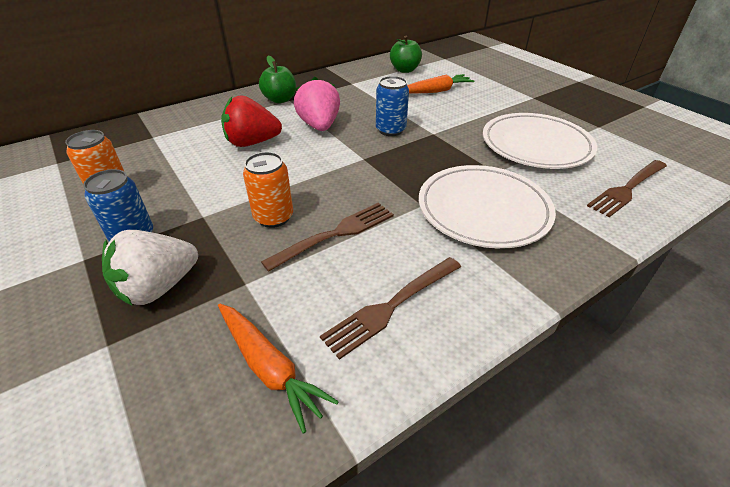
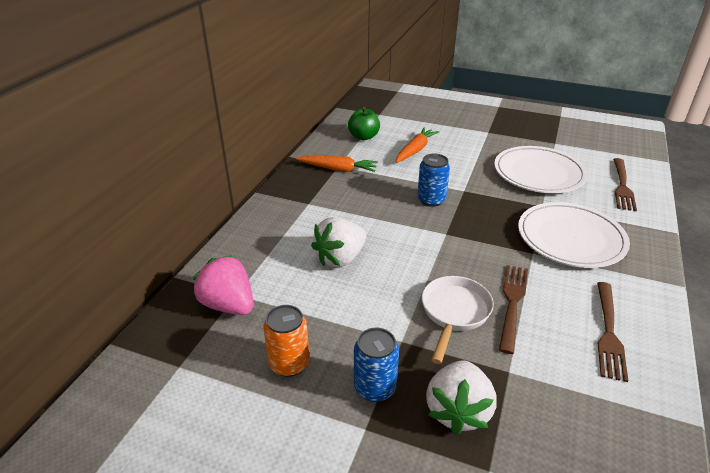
camera: 35 degrees left, 5 degrees down
orange carrot [218,304,339,433] -> orange carrot moved to [296,155,378,172]
red strawberry [221,95,282,147] -> white strawberry [311,217,366,268]
orange can [243,152,293,228] -> white pan [422,276,494,364]
green apple [259,56,296,103] -> none
pink strawberry [294,77,340,131] -> pink strawberry moved to [193,255,254,315]

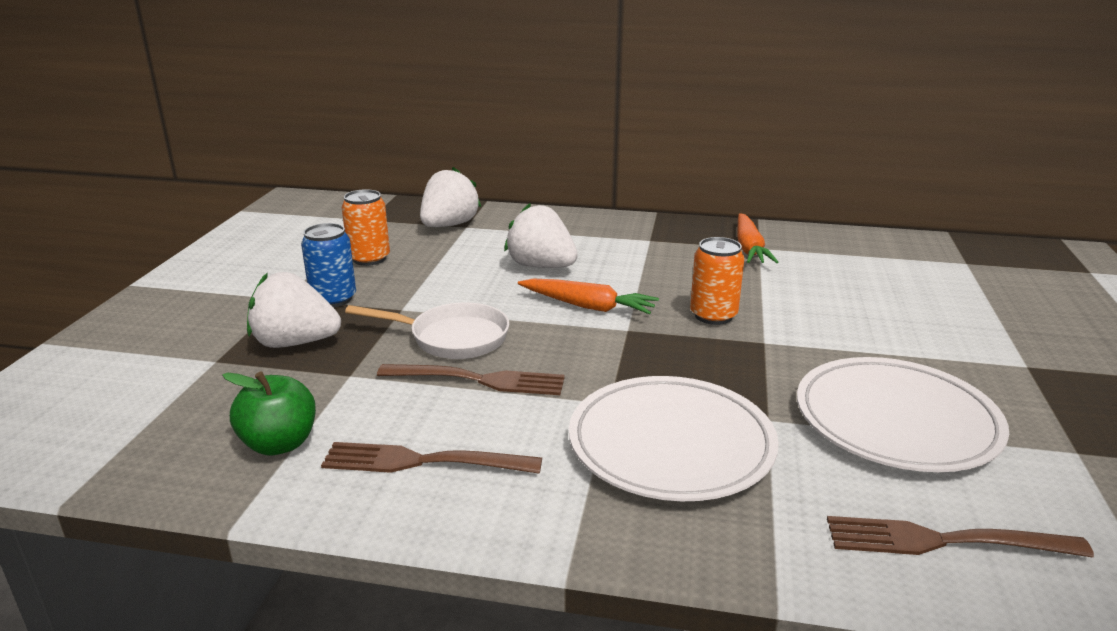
camera: 80 degrees right, 10 degrees down
pink strawberry [193,255,254,315] -> white strawberry [420,167,481,227]
green apple [348,107,380,140] -> green apple moved to [222,371,316,456]
orange carrot [396,127,439,163] -> orange carrot moved to [518,279,659,314]
blue can [417,153,450,207] -> orange can [690,237,744,325]

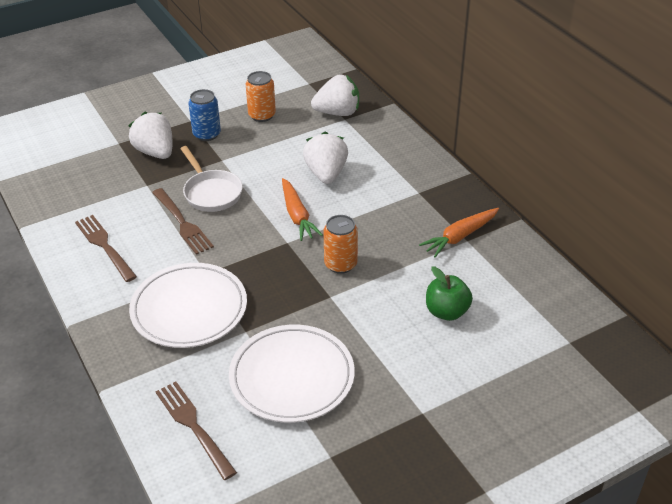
camera: 50 degrees right, 15 degrees up
green apple [222,371,316,456] -> green apple moved to [426,266,473,321]

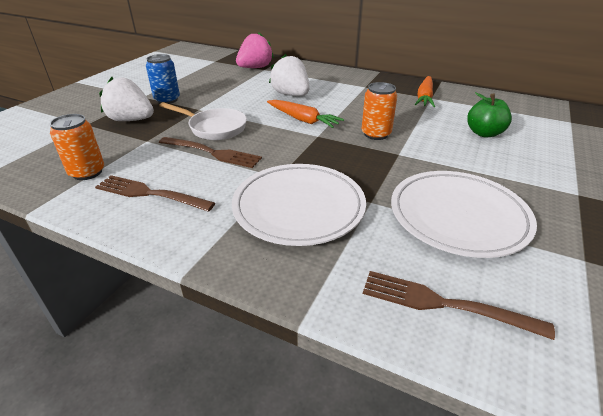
camera: 35 degrees left, 5 degrees down
orange can [246,71,276,122] -> orange can moved to [50,114,104,180]
white strawberry [311,75,359,116] -> pink strawberry [236,32,274,68]

